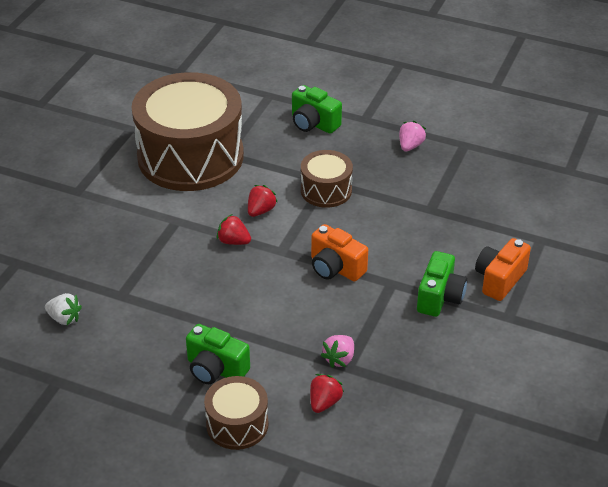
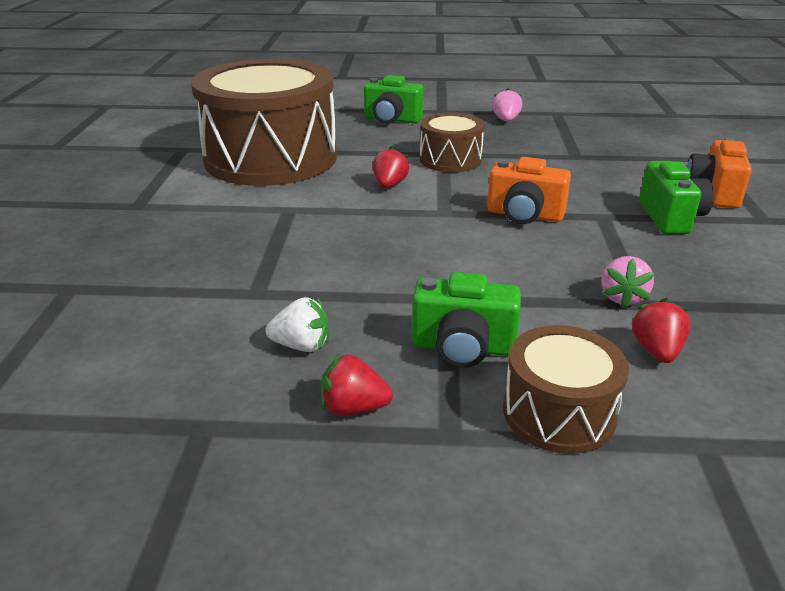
camera: 20 degrees left, 10 degrees down
white strawberry [45,293,82,325] -> white strawberry moved to [265,297,329,352]
red strawberry [216,214,251,245] -> red strawberry moved to [321,353,393,416]

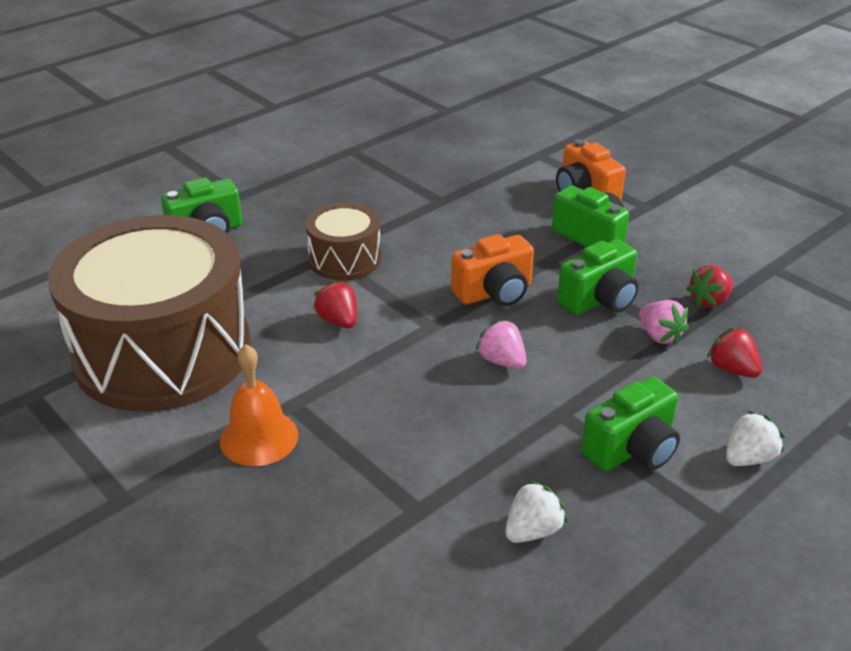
camera: 45 degrees left, 5 degrees up
red strawberry [321,353,393,416] -> red strawberry moved to [686,265,733,308]
pink strawberry [492,88,522,121] -> pink strawberry moved to [475,319,527,369]
brown drum [503,325,629,454] -> white strawberry [726,411,785,466]
none -> orange bell [220,344,298,466]
none -> green camera [557,239,639,315]

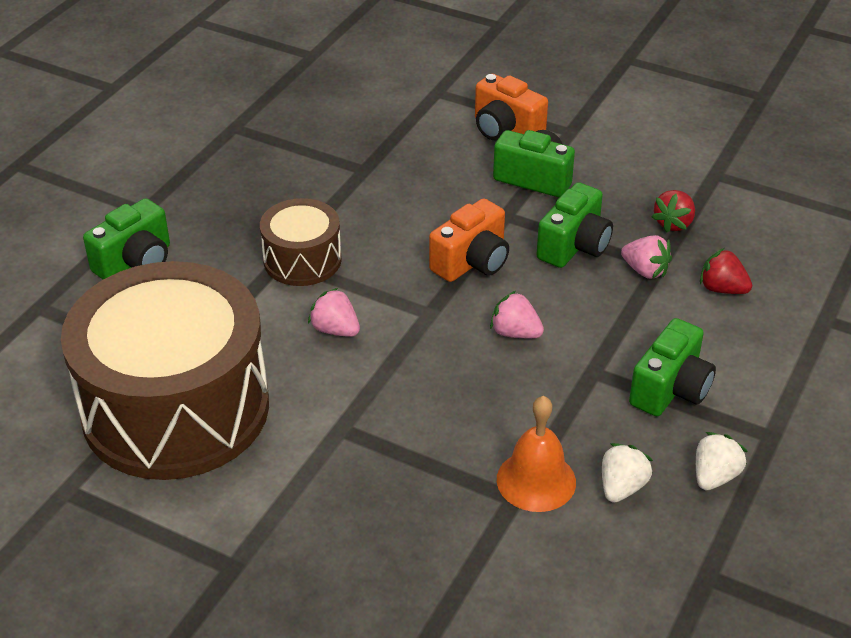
camera: 20 degrees left, 5 degrees up
orange bell [220,344,298,466] -> orange bell moved to [497,396,576,512]
red strawberry [313,280,357,328] -> pink strawberry [308,288,360,337]
white strawberry [726,411,785,466] -> white strawberry moved to [696,432,748,490]

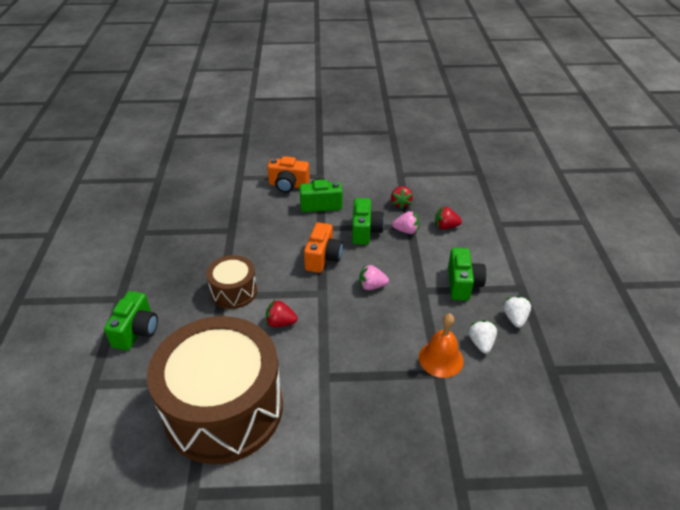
camera: 30 degrees left, 0 degrees up
pink strawberry [308,288,360,337] -> red strawberry [266,299,297,327]

